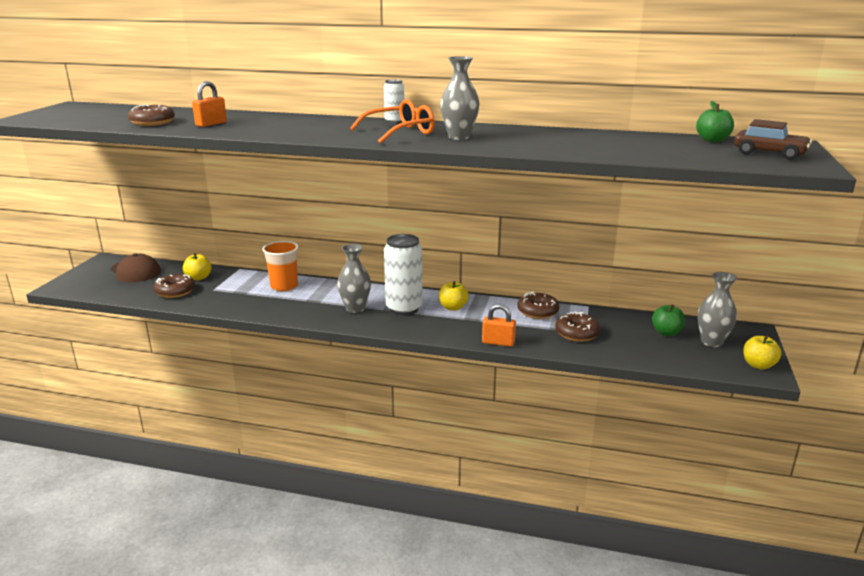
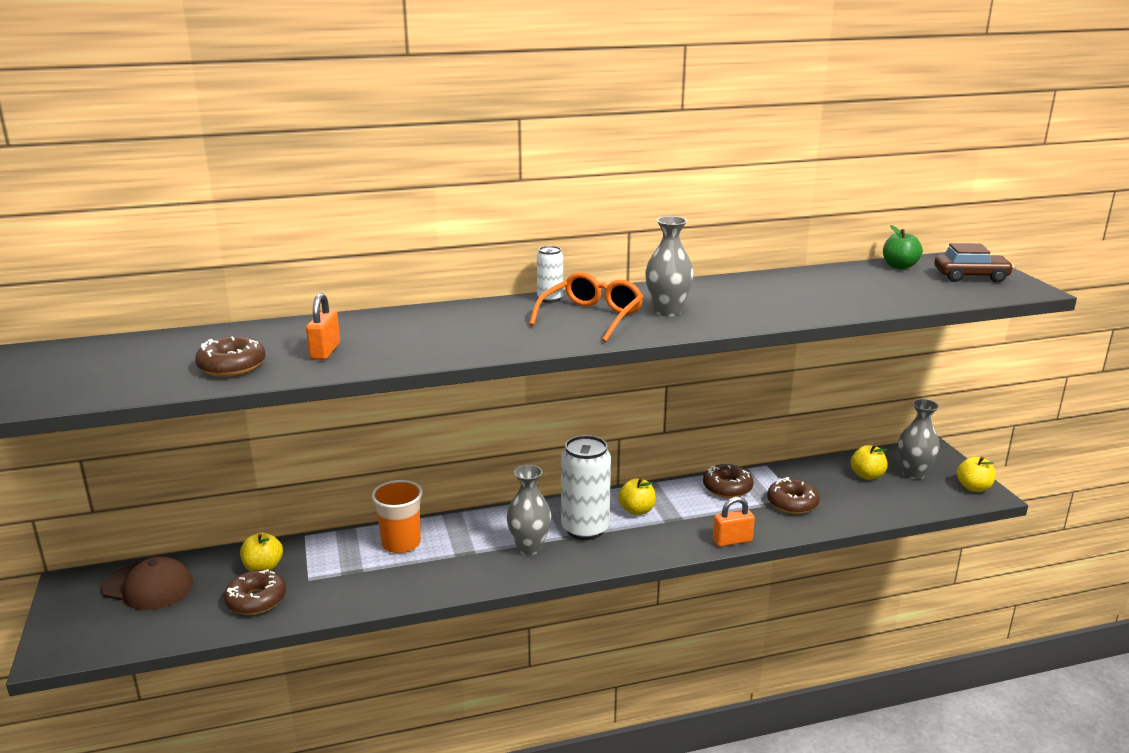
camera: 30 degrees left, 0 degrees up
green apple [652,305,686,336] -> yellow apple [851,445,888,480]

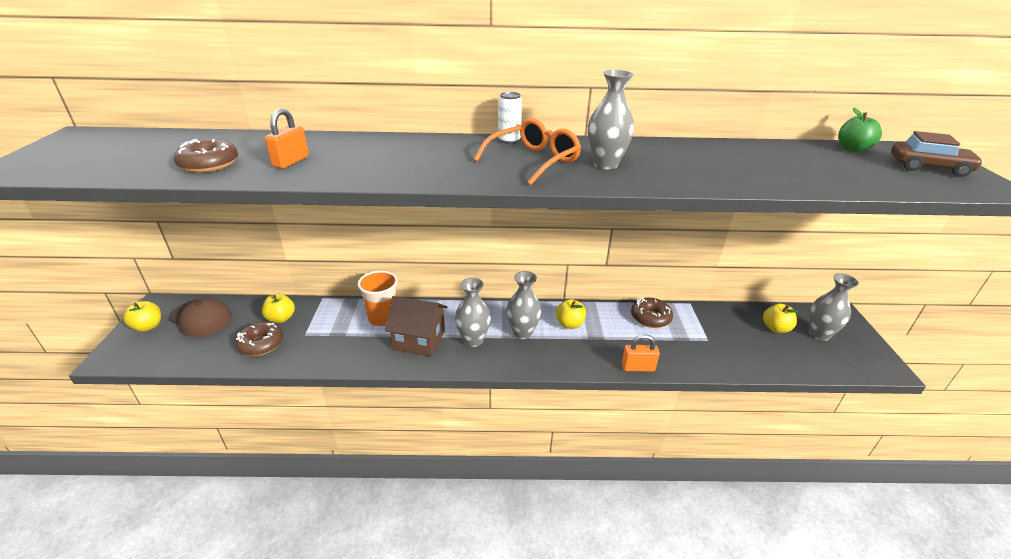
camera: 15 degrees right, 10 degrees up
white can [561,435,611,540] -> grey vase [506,271,542,339]
brown donut [767,477,820,514] -> none
yellow apple [957,457,996,492] -> yellow apple moved to [123,301,161,332]
none -> brown house [385,296,448,357]

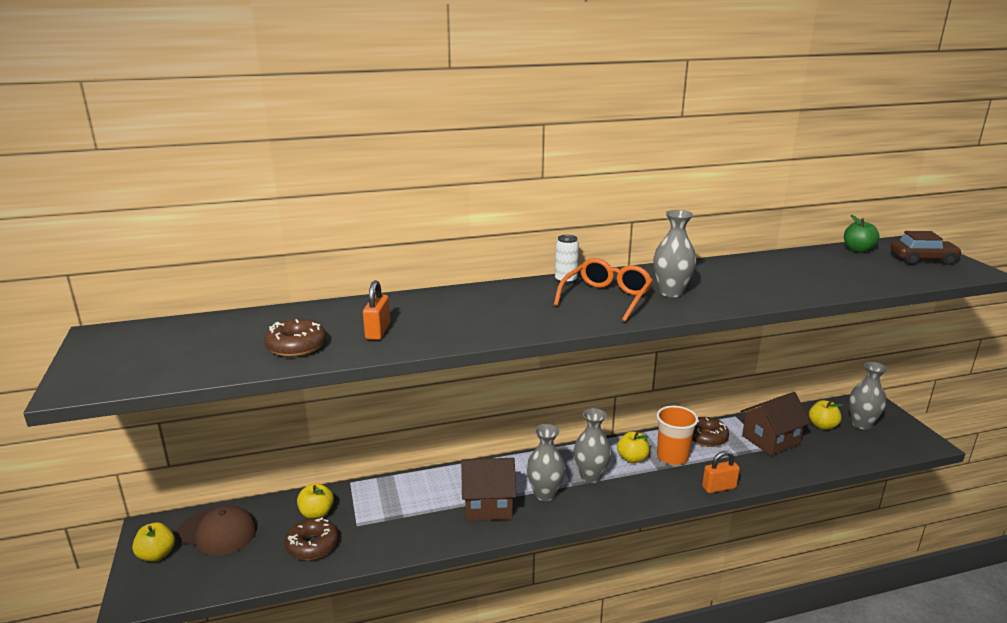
camera: 15 degrees left, 10 degrees down
orange cup [357,271,398,326] -> orange cup moved to [657,406,698,465]
none -> brown house [740,392,811,456]

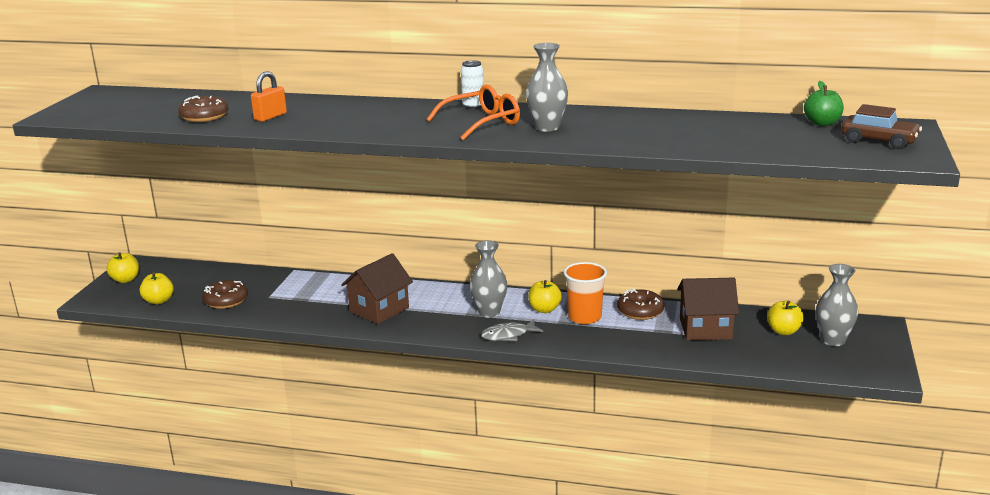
camera: 30 degrees right, 0 degrees up
brown cap [177,505,257,555] -> none
yellow apple [297,483,334,519] -> yellow apple moved to [140,272,174,304]
brown house [461,458,516,521] -> brown house turned 75 degrees counterclockwise [341,253,413,324]
grey vase [527,424,566,501] -> none
orange padlock [702,451,740,493] -> none
none -> grey fish [481,320,543,341]

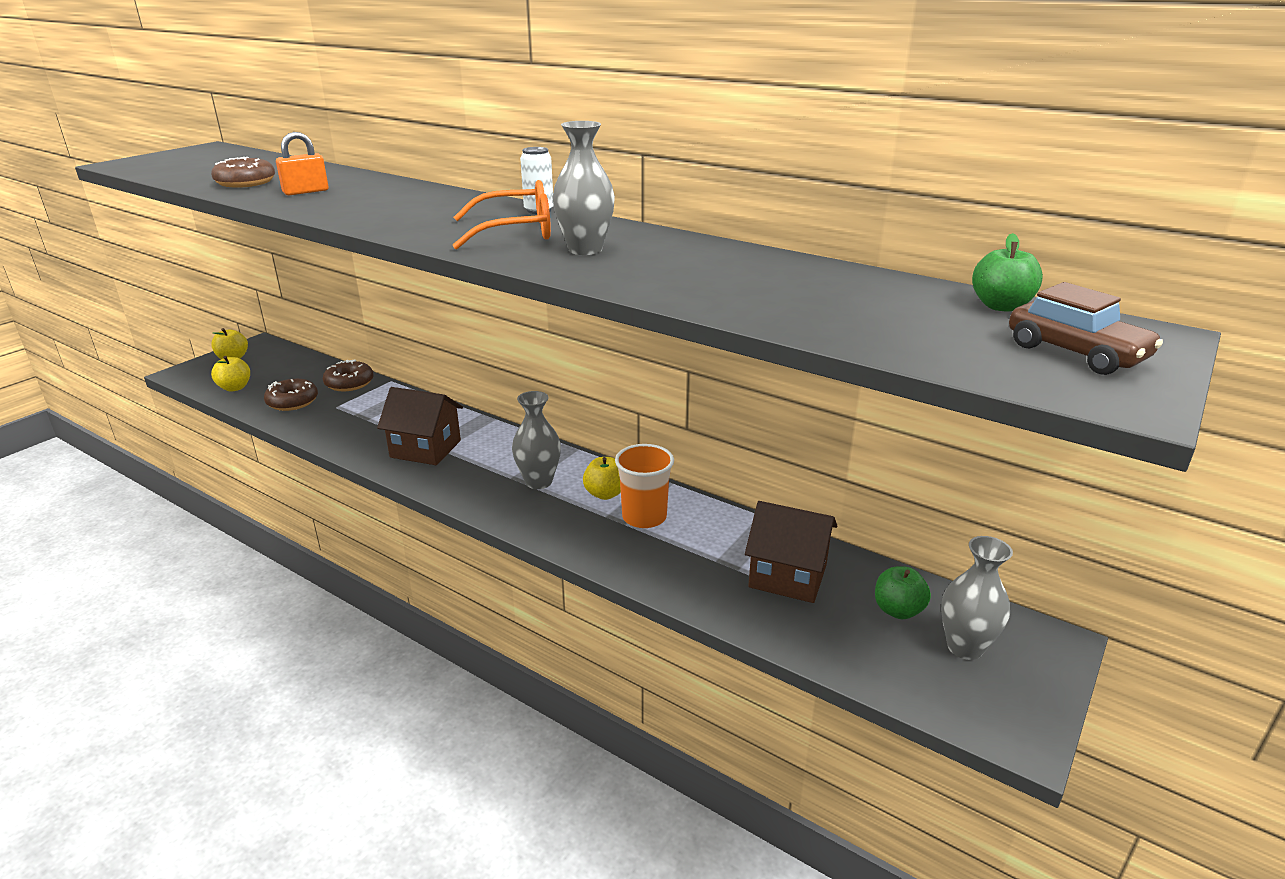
camera: 20 degrees right, 5 degrees up
brown house [341,253,413,324] -> brown house turned 45 degrees clockwise [377,387,463,465]
grey fish [481,320,543,341] -> none
brown donut [617,288,664,320] -> brown donut moved to [323,360,373,391]
yellow apple [767,300,804,335] -> green apple [875,566,931,619]

